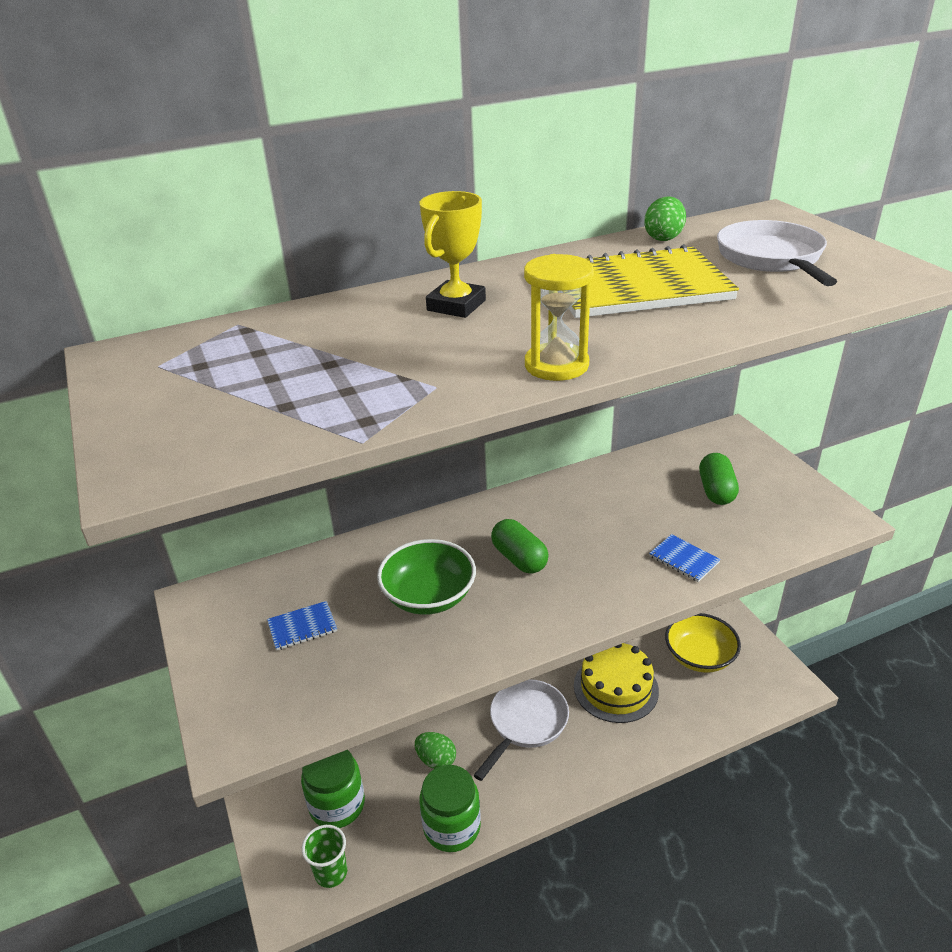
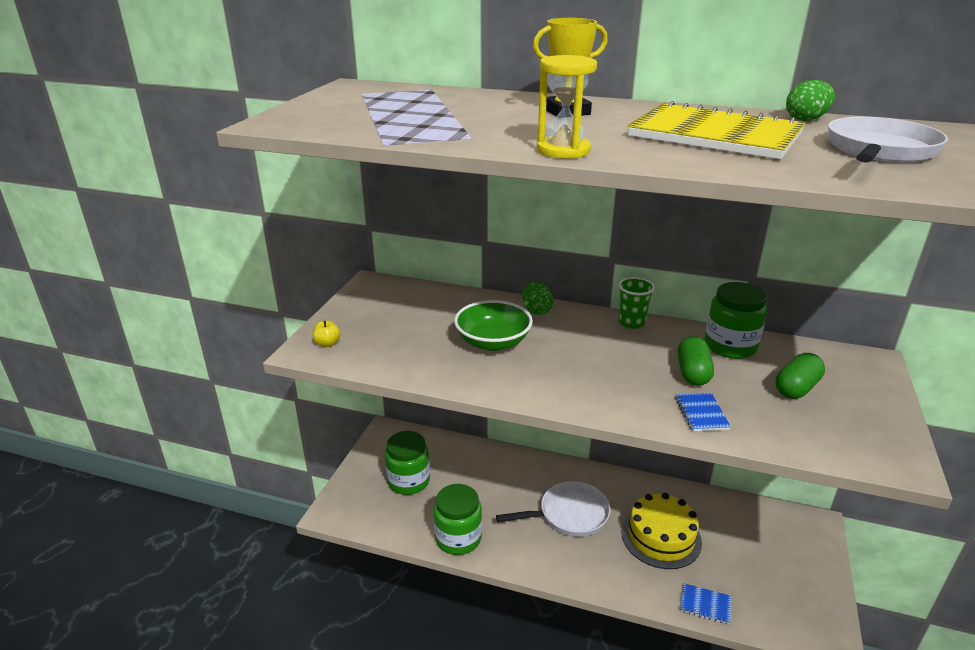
camera: 40 degrees right, 5 degrees down
blue notebook [267,601,337,650] -> blue notebook moved to [680,583,732,625]
green cup [302,825,347,888] -> green cup moved to [618,277,655,329]
green egg [415,732,456,769] -> green egg moved to [522,282,553,315]
green capsule [491,519,549,574] -> green capsule moved to [678,336,714,386]
yellow bowl [665,613,741,673] -> none
none -> yellow apple [312,320,341,347]
none -> green jar [705,282,767,359]

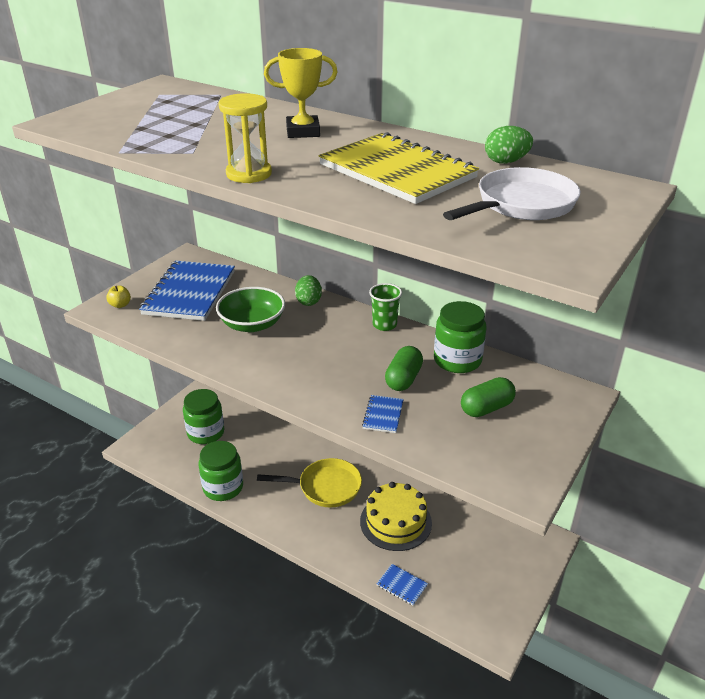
camera: 15 degrees right, 5 degrees up
white pan [496,481,610,537] -> yellow pan [257,458,362,508]
none -> blue notebook [139,260,235,321]

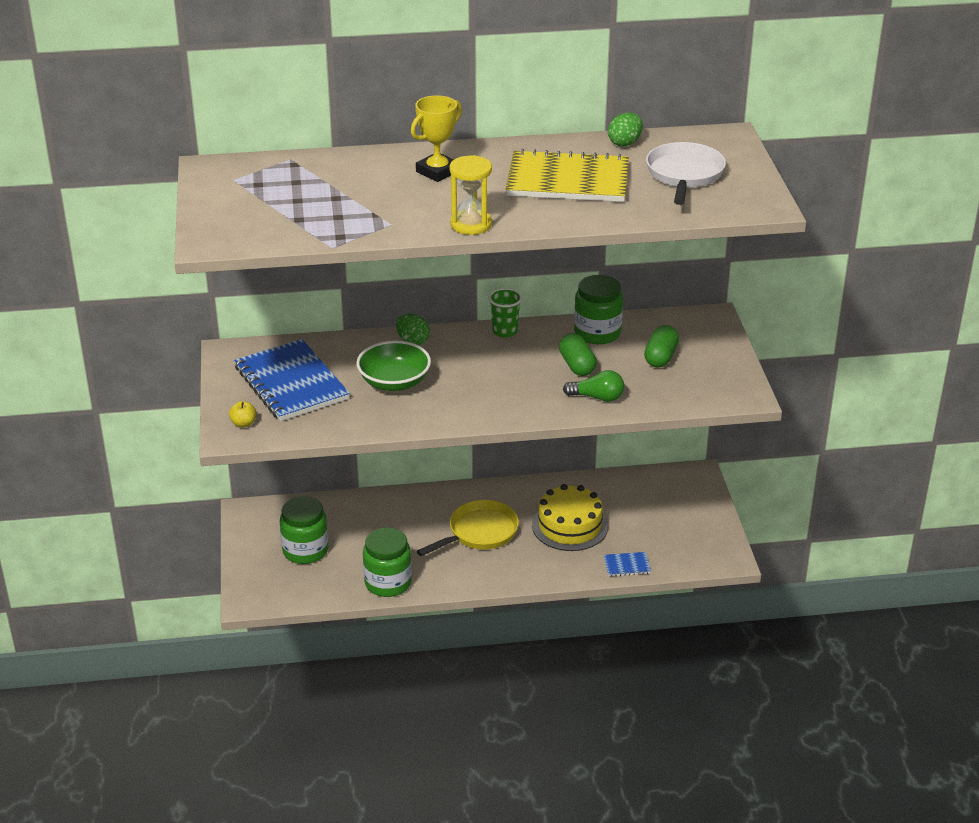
camera: 40 degrees left, 0 degrees up
blue notebook [362,395,404,433] -> green light bulb [563,370,624,402]

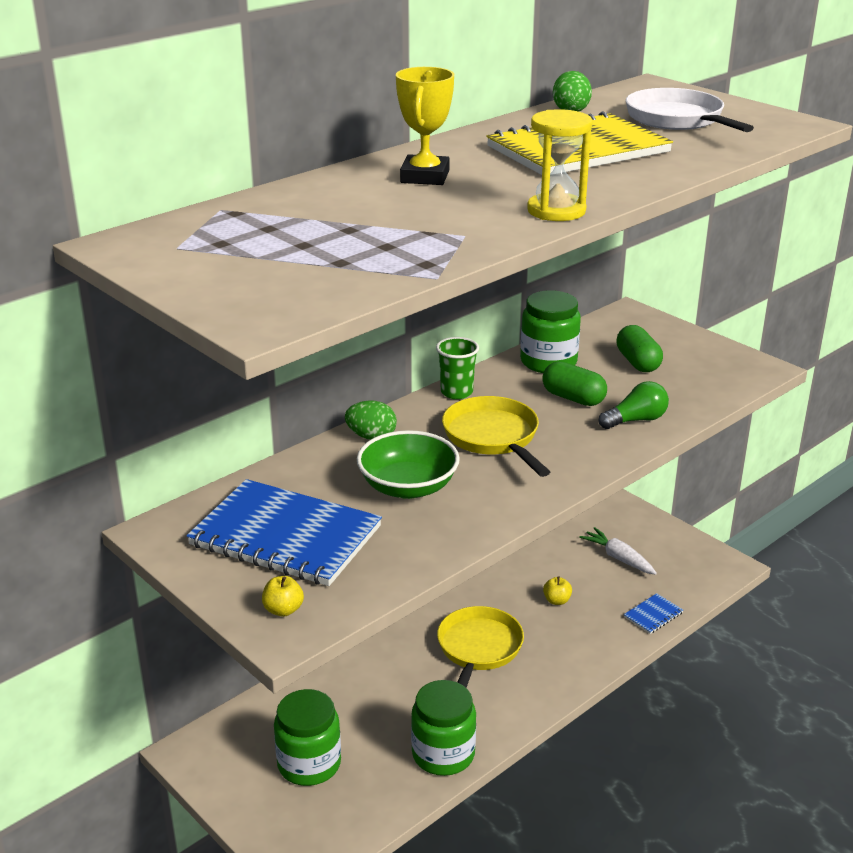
camera: 35 degrees left, 5 degrees down
yellow cake [532,484,608,551] -> yellow apple [543,576,572,605]
none -> yellow pan [442,396,550,477]
none -> white carrot [579,527,657,575]

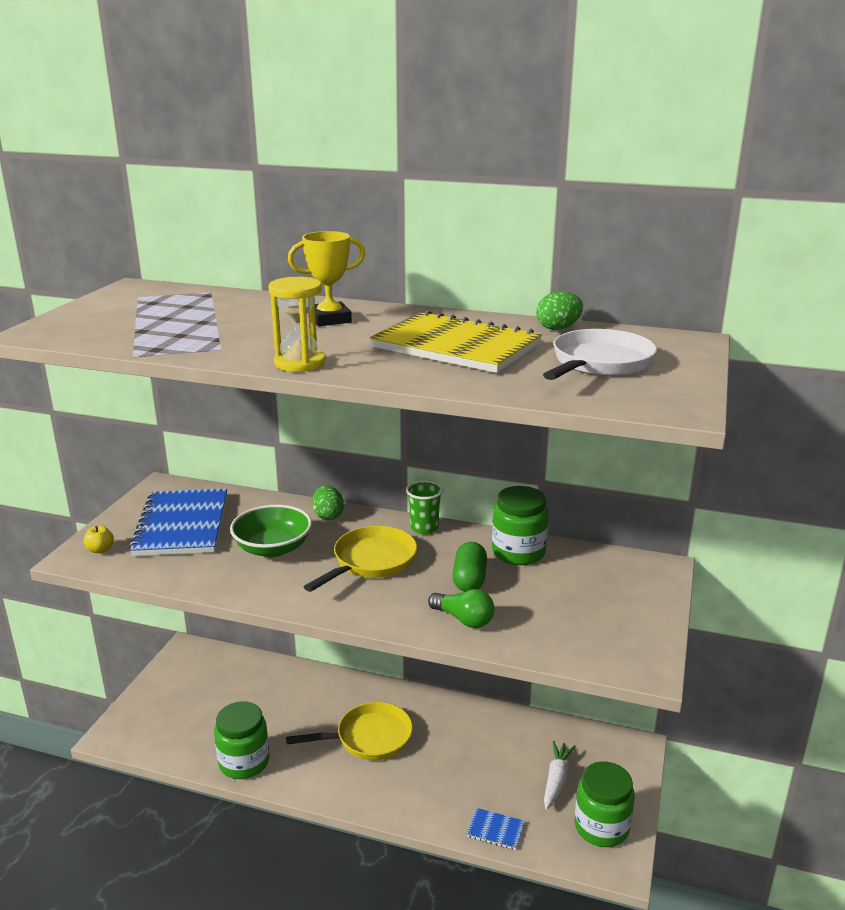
camera: 60 degrees right, 5 degrees down
green jar [274,689,341,786] -> green jar moved to [575,761,635,847]
yellow apple [543,576,572,605] -> none
green capsule [616,325,663,372] -> none

